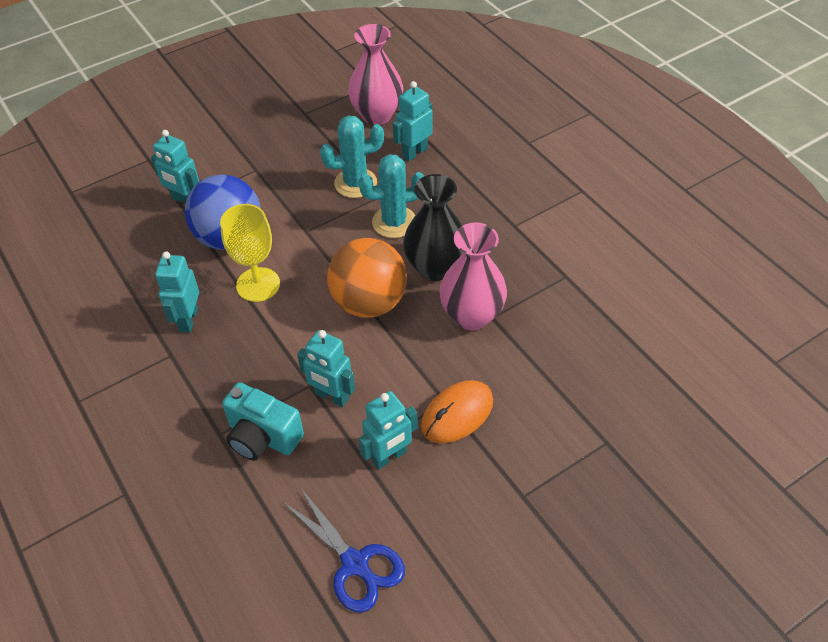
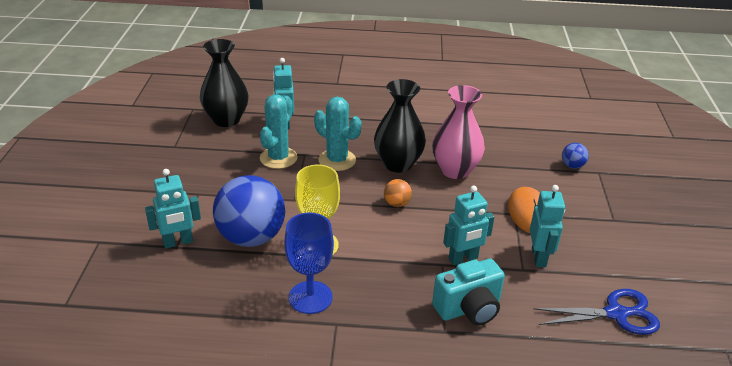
camera: 55 degrees left, 15 degrees down
turquoise robot [155,251,199,333] -> blue goblet [284,212,334,314]
orange ball [327,238,407,318] -> orange ball [384,179,412,207], size x0.43
pink vase [348,24,404,125] -> black vase [200,39,248,127]
turquoise cactus [358,154,424,238] -> turquoise cactus turned 75 degrees counterclockwise [314,97,362,171]
none -> blue ball [562,143,589,169]

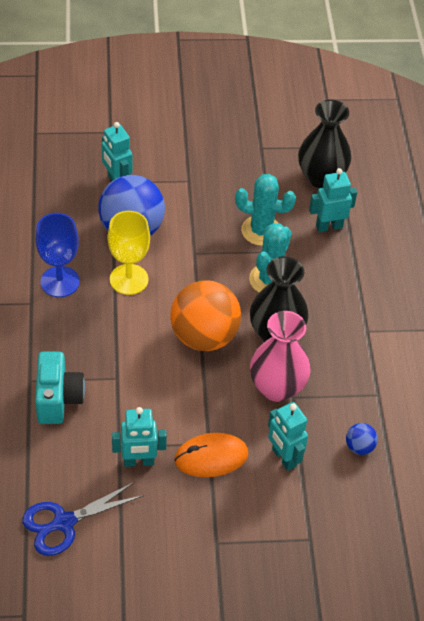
camera: 80 degrees right, 15 degrees up
orange ball [384,179,412,207] -> orange ball [170,280,241,351], size x2.33
turquoise camera [432,258,505,325] -> turquoise camera turned 150 degrees counterclockwise [35,352,85,424]
turquoise robot [443,185,494,265] -> turquoise robot moved to [268,402,308,471]
blue scissors [534,289,660,335] -> blue scissors turned 75 degrees clockwise [22,482,144,556]
blue ball [562,143,589,169] -> blue ball moved to [346,423,378,455]

